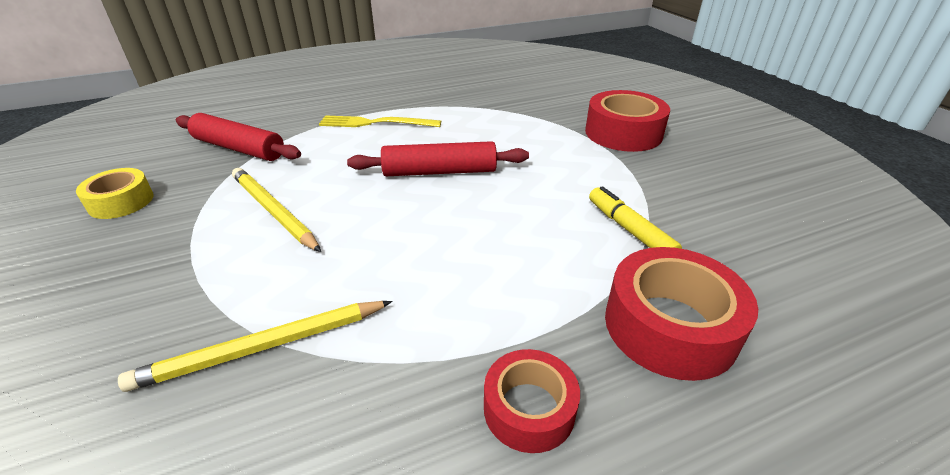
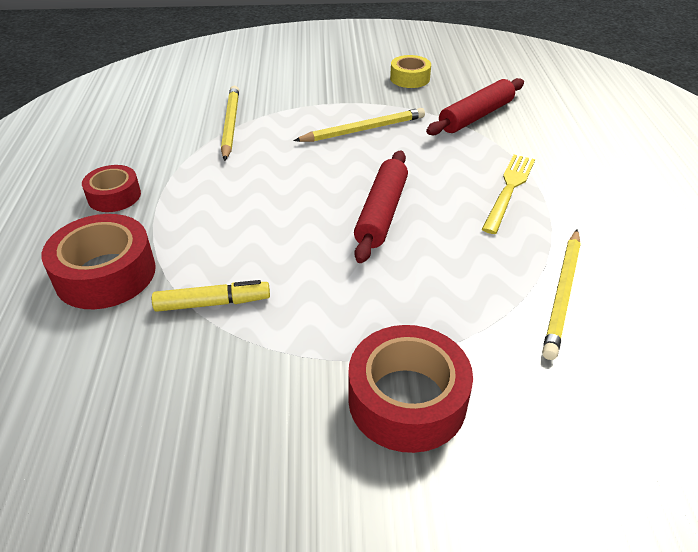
camera: 110 degrees right, 5 degrees up
none -> yellow pencil [542,230,581,360]

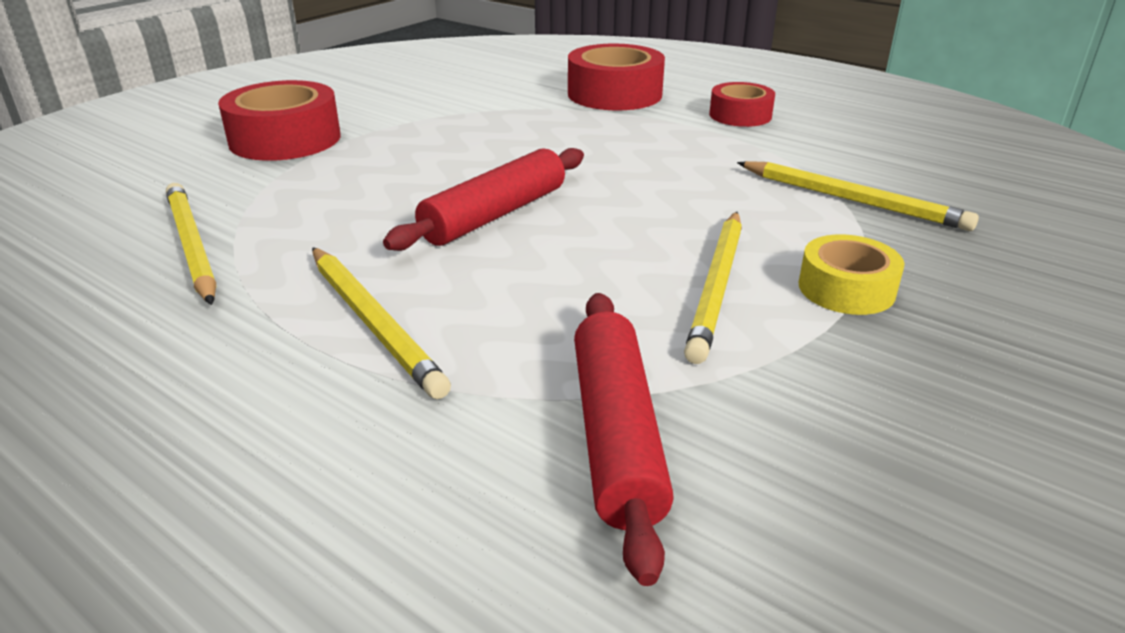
camera: 130 degrees right, 10 degrees down
yellow marker [152,280,270,312] -> none
red rolling pin [354,150,408,263] -> red rolling pin turned 75 degrees clockwise [383,148,584,251]
yellow tape [390,55,431,88] -> yellow tape moved to [798,234,904,315]
yellow fork [482,155,535,234] -> yellow pencil [312,247,451,399]

